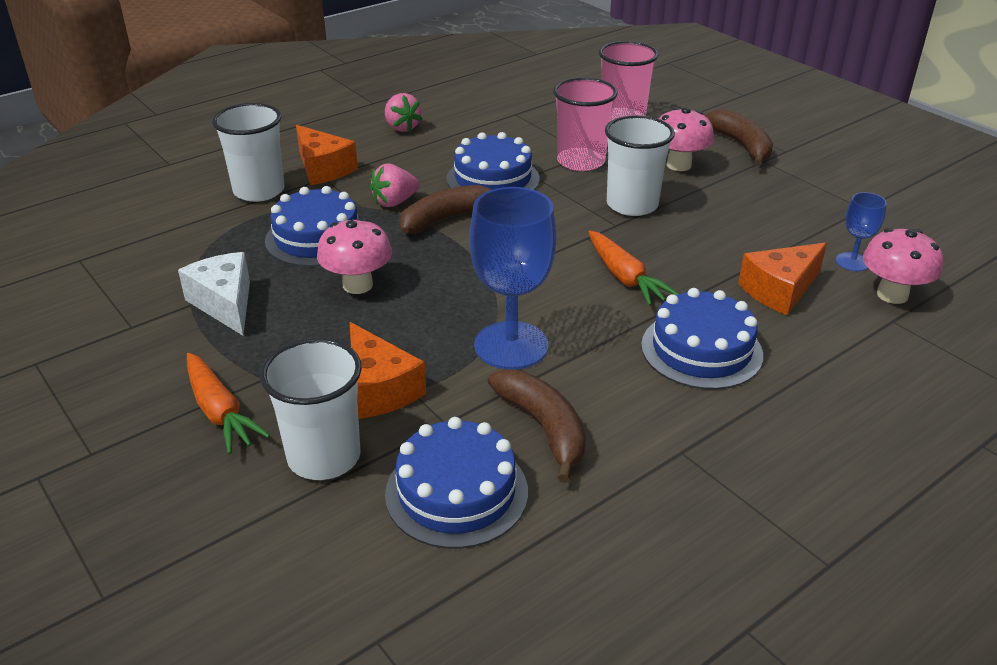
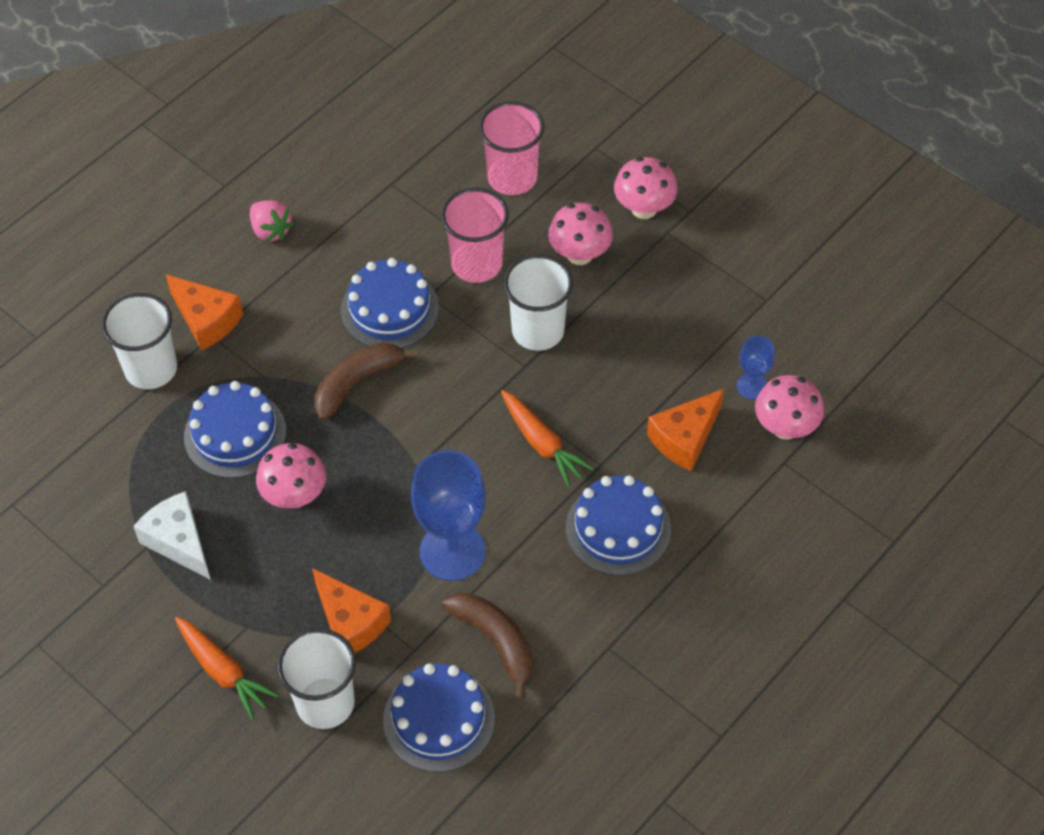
camera: 10 degrees left, 20 degrees up
pink strawberry [370,164,419,207] -> none
brown banana [705,109,773,166] -> pink mushroom [614,157,678,219]

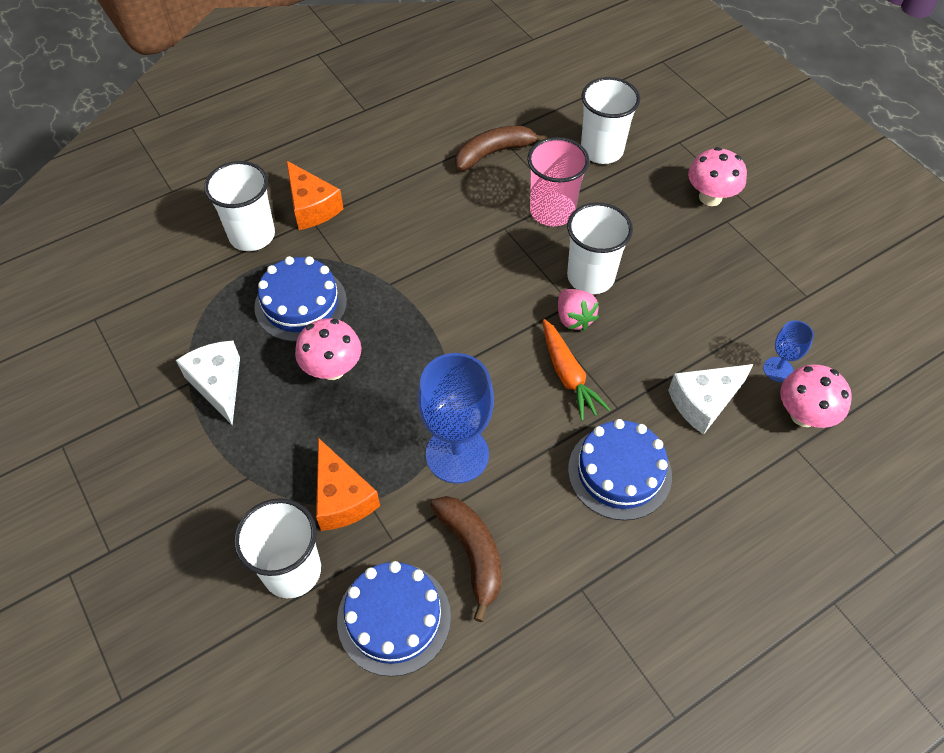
camera: 15 degrees right, 0 degrees up
orange carrot [175,617,279,720] -> none
pink strawberry [250,200,294,242] -> pink strawberry moved to [558,289,599,331]
brown banana [314,343,418,421] -> brown banana moved to [455,125,548,171]
blue cake [341,258,439,348] -> none
pink cup [479,101,544,195] -> white cup [581,77,640,164]
pink mushroom [548,203,613,265] -> none
orange cheese [647,389,724,471] -> white cheese [668,364,753,435]

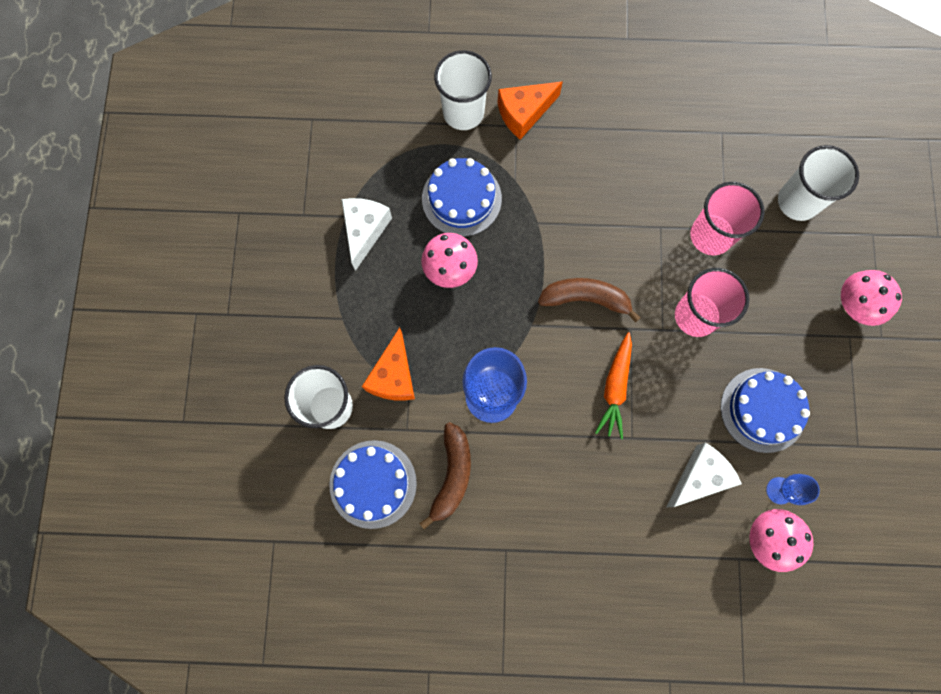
camera: 35 degrees right, 20 degrees up
orange cheese [286,160,344,230] -> orange cheese turned 60 degrees clockwise [497,81,563,140]
brown banana [455,125,548,171] -> brown banana moved to [538,278,641,322]
pink strawberry [558,289,599,331] -> none
white cup [567,203,633,294] -> pink cup [675,268,749,337]
blue cake [568,419,672,521] -> blue cake moved to [721,368,810,453]
white cheese [668,364,753,435] -> white cheese turned 135 degrees clockwise [666,443,742,507]

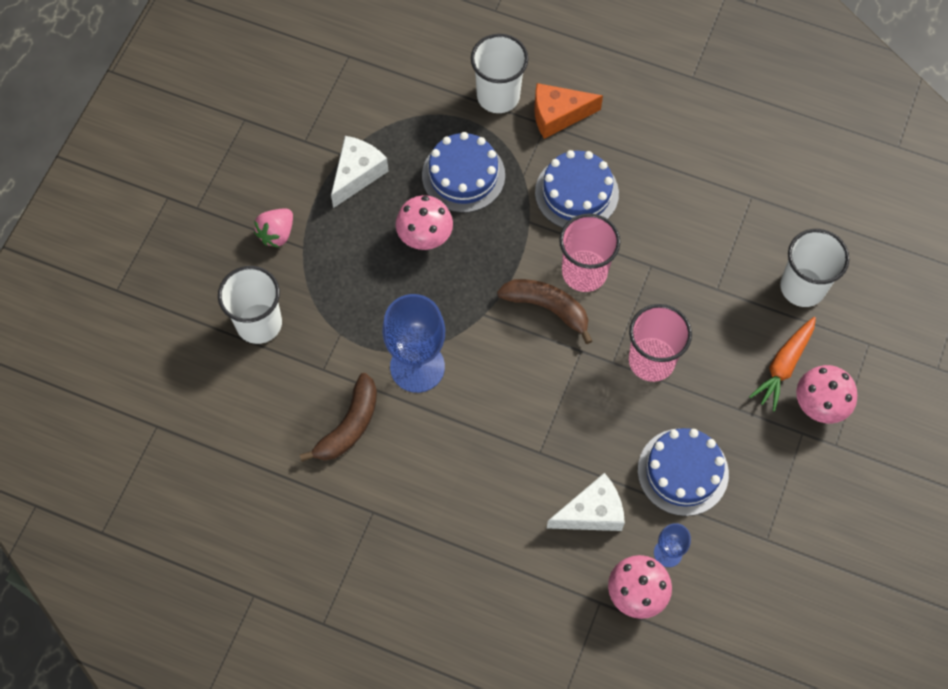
camera: 20 degrees right, 10 degrees down
blue cake [329,440,417,529] -> blue cake moved to [535,150,619,228]
orange cheese [362,327,415,401] -> none
orange carrot [595,332,632,439] -> orange carrot moved to [749,317,816,412]
pink cup [690,182,764,255] -> pink cup moved to [559,213,621,292]
none -> pink strawberry [254,208,293,248]

